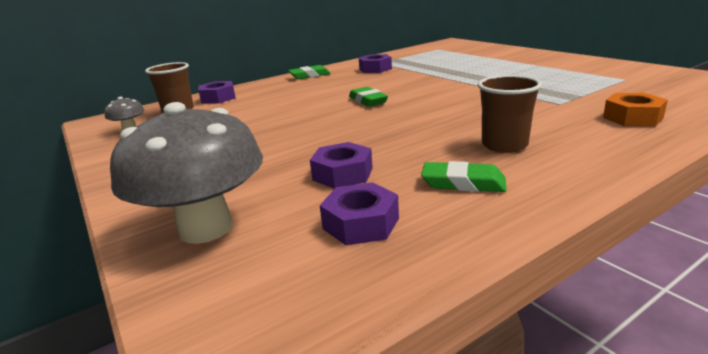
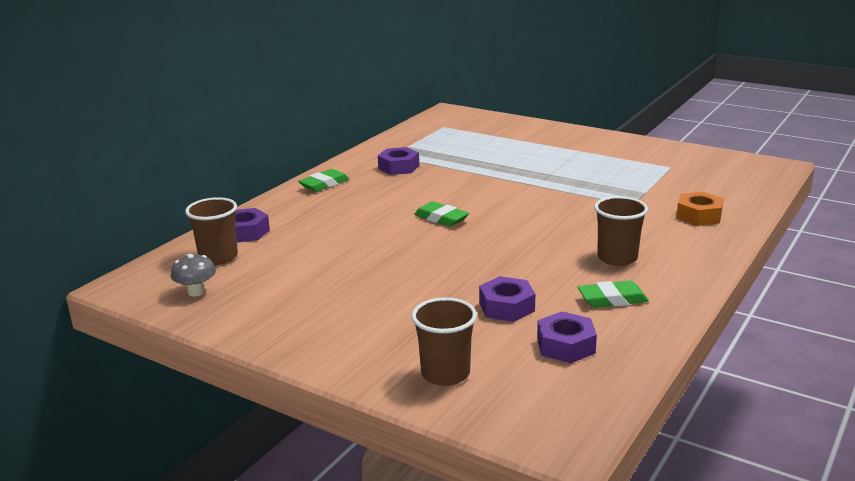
camera: 25 degrees left, 0 degrees up
grey mushroom [110,102,263,244] -> brown cup [411,297,477,386]

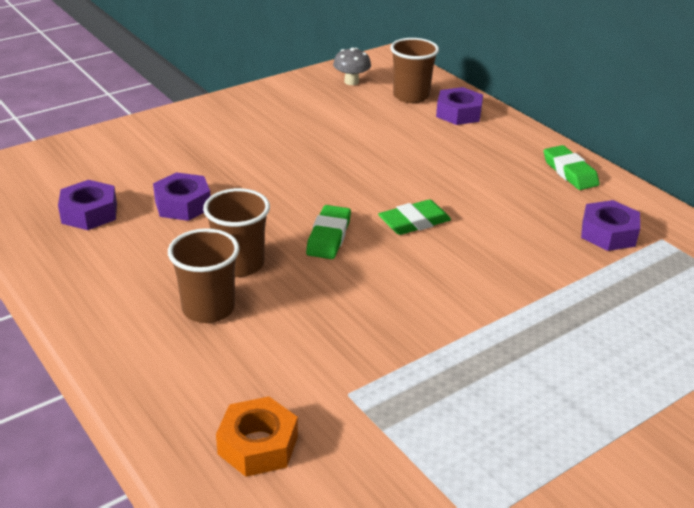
camera: 110 degrees right, 10 degrees up
brown cup [411,297,477,386] -> brown cup moved to [203,188,270,277]
green eraser [577,281,649,308] -> green eraser moved to [306,205,351,259]

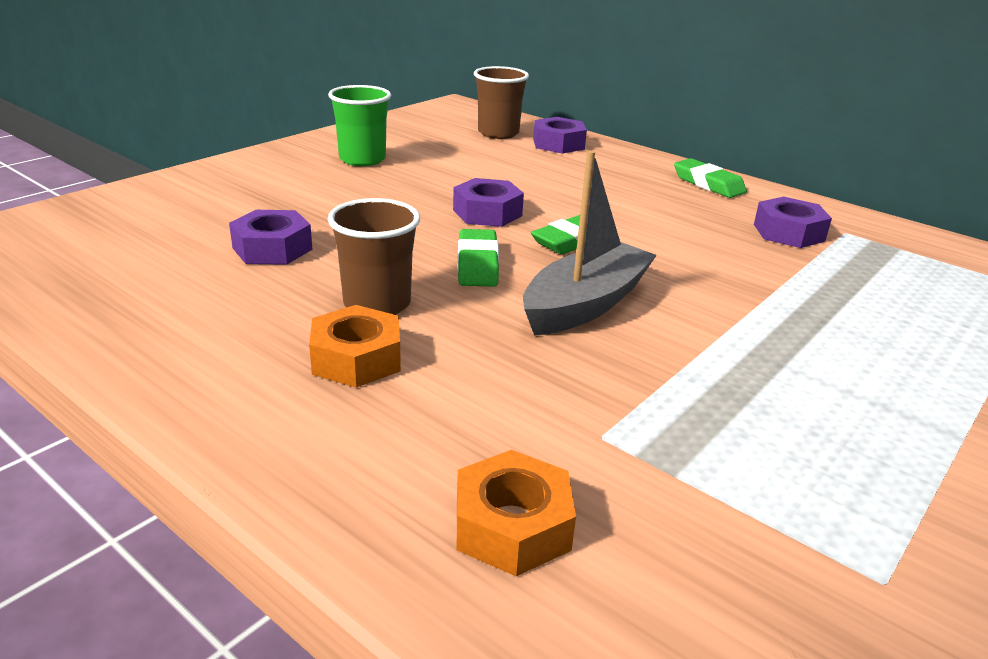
camera: 15 degrees left, 5 degrees down
purple nut [58,180,117,230] -> purple nut moved to [453,178,524,227]
brown cup [168,228,239,323] -> orange nut [309,305,401,388]
grey mushroom [333,48,371,85] -> none
none -> green cup [328,85,391,166]
none -> grey boat [523,150,657,336]

